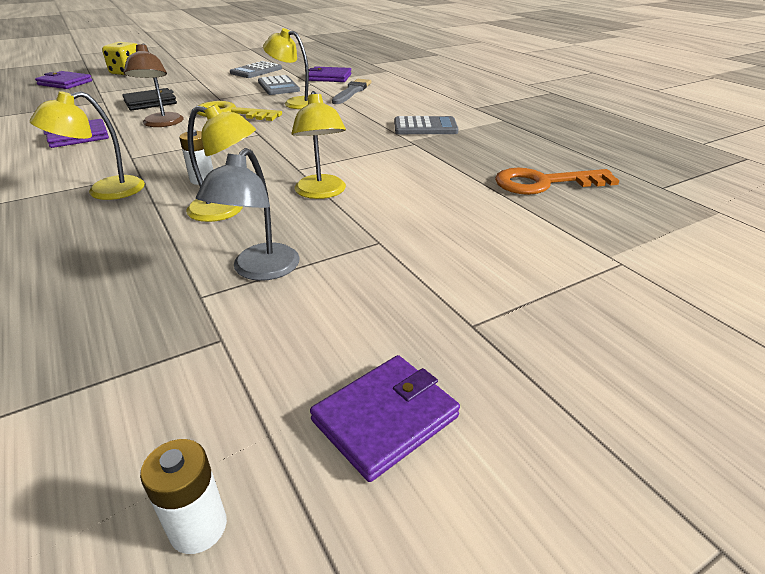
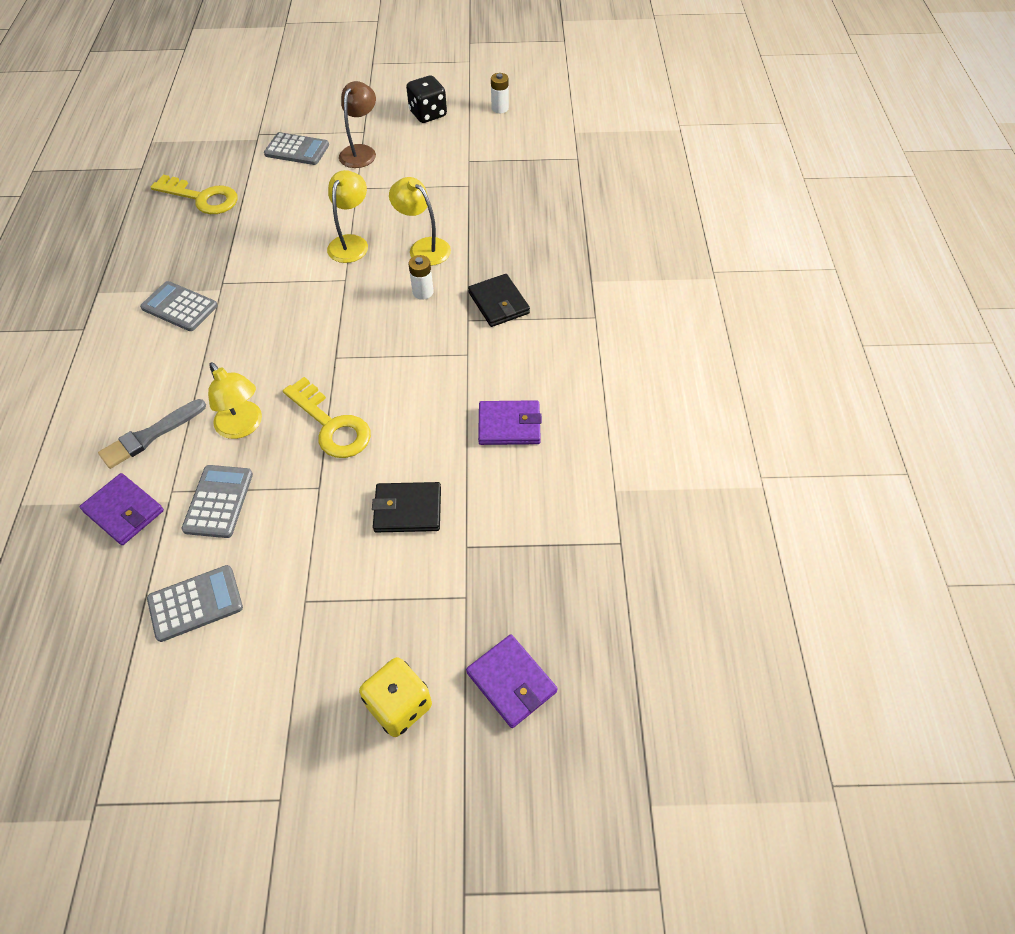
camera: 150 degrees left, 20 degrees up
yellow lamp [30,91,145,200] -> black wallet [468,274,530,327]
brown lamp [123,43,184,127] -> brown lamp moved to [339,81,376,168]
grey lamp [196,148,300,281] -> none
purple wallet [310,355,460,482] -> black dice [406,75,447,123]
orange key [495,168,620,195] -> yellow key [151,175,238,214]
none -> grey calculator [264,132,329,165]

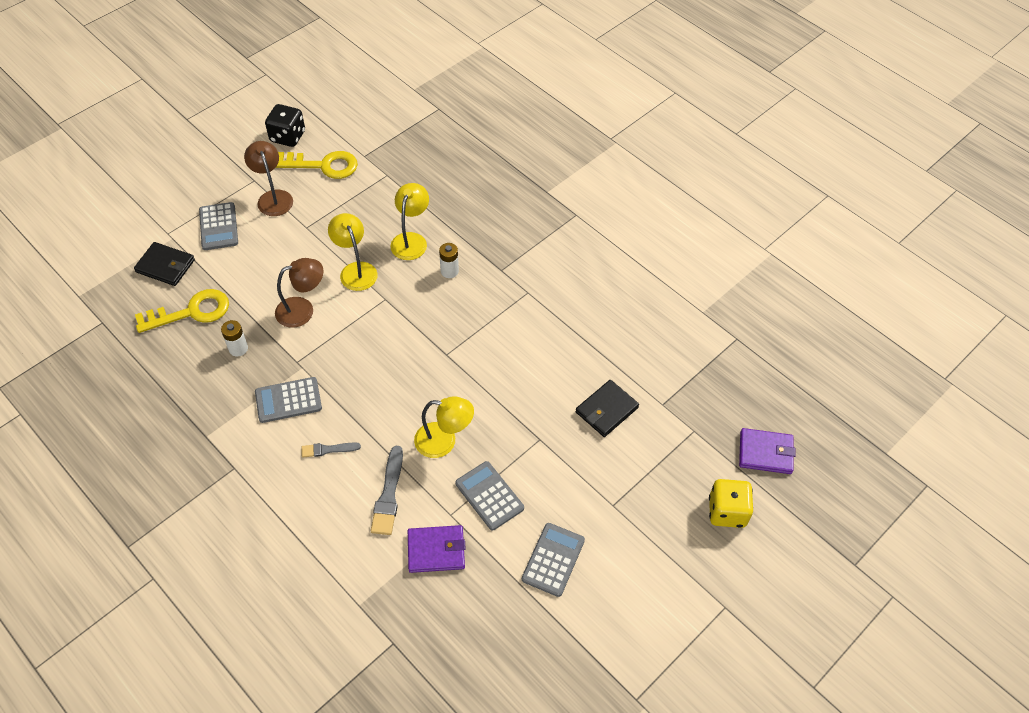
camera: 45 degrees left, 0 degrees up
grey calculator [264,132,329,165] -> grey calculator turned 105 degrees clockwise [199,202,238,250]
yellow key [283,377,371,458] -> yellow key moved to [276,151,358,179]
yellow lamp [389,177,451,266] -> yellow lamp turned 105 degrees clockwise [391,183,429,260]
black wallet [468,274,530,327] -> black wallet moved to [134,242,195,286]
purple wallet [478,400,542,445] -> none
white battery [491,73,509,113] -> white battery moved to [221,320,248,356]
none -> brown lamp [275,258,323,328]
none -> grey brush [301,442,361,457]

